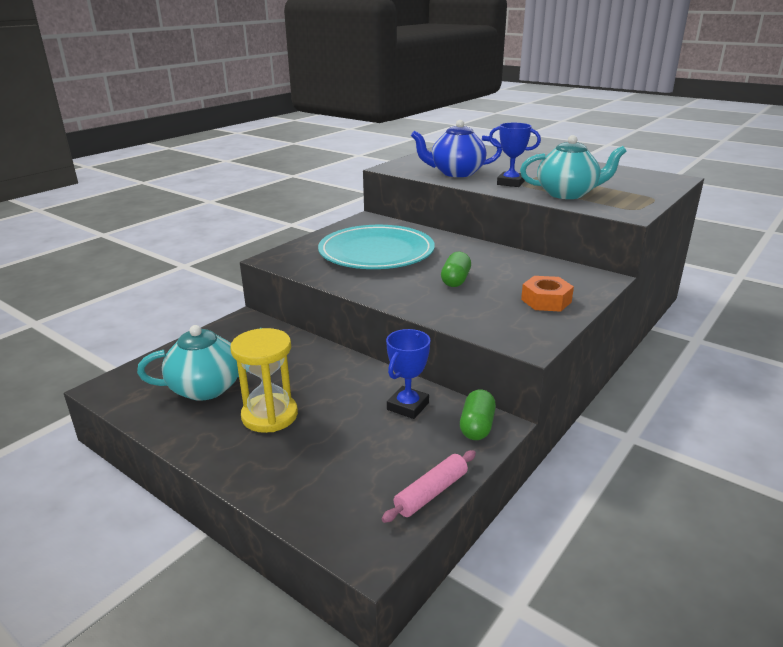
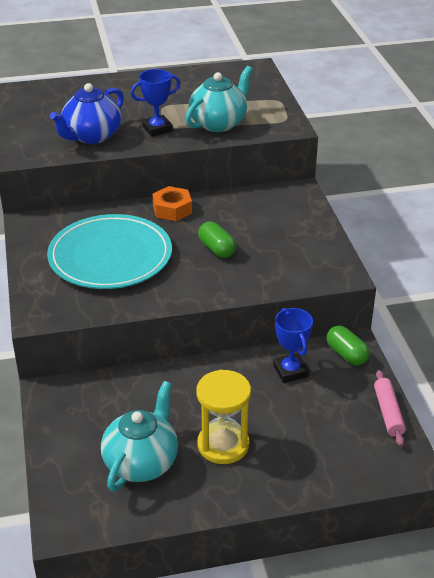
camera: 50 degrees left, 10 degrees up
orange nut [521,276,574,312] -> orange nut moved to [153,186,192,221]

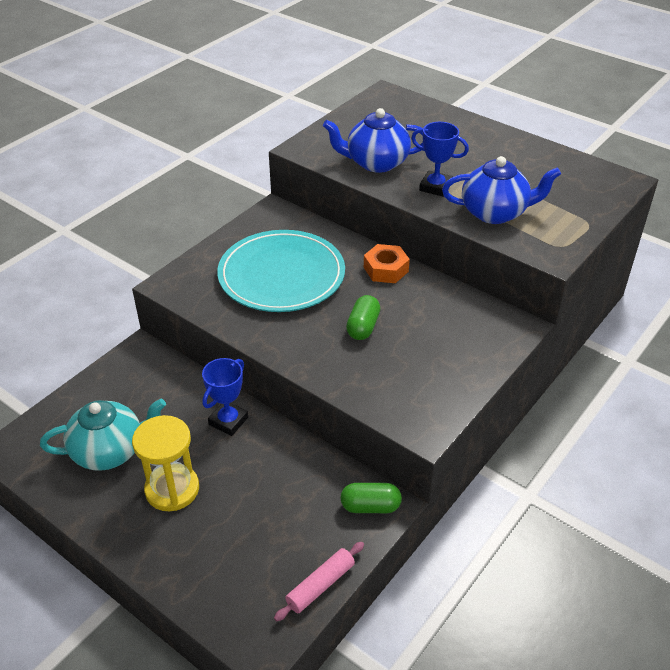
camera: 50 degrees right, 5 degrees up
turquoise teapot [186,66,253,132] -> blue teapot [442,156,561,224]
blue trophy [273,308,313,383] -> blue trophy moved to [202,358,248,436]
green capsule [327,326,370,366] -> green capsule turned 75 degrees clockwise [340,483,402,513]

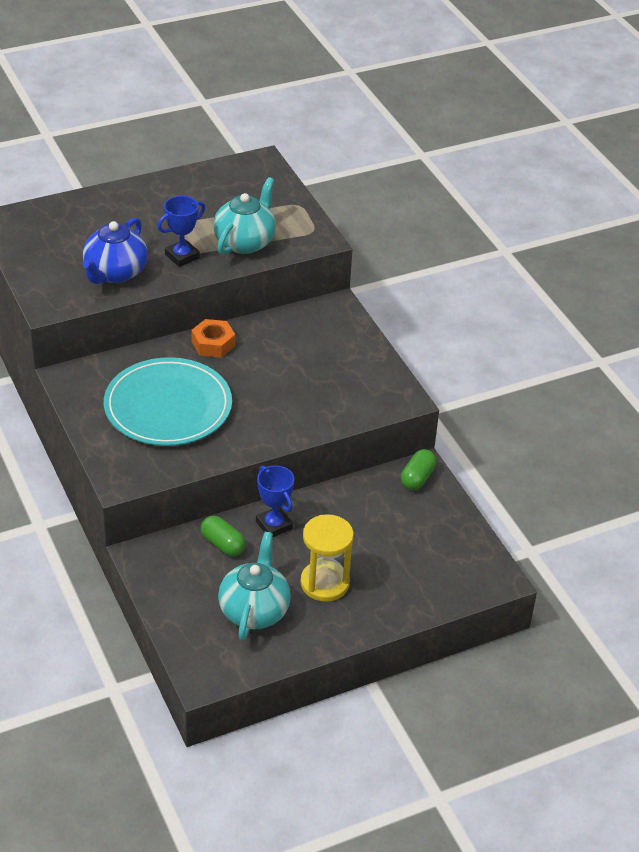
camera: 65 degrees left, 0 degrees up
pink rolling pin [274,542,364,622] -> none
green capsule [346,295,380,340] -> green capsule moved to [201,516,246,556]
blue teapot [442,156,561,224] -> turquoise teapot [213,177,276,255]

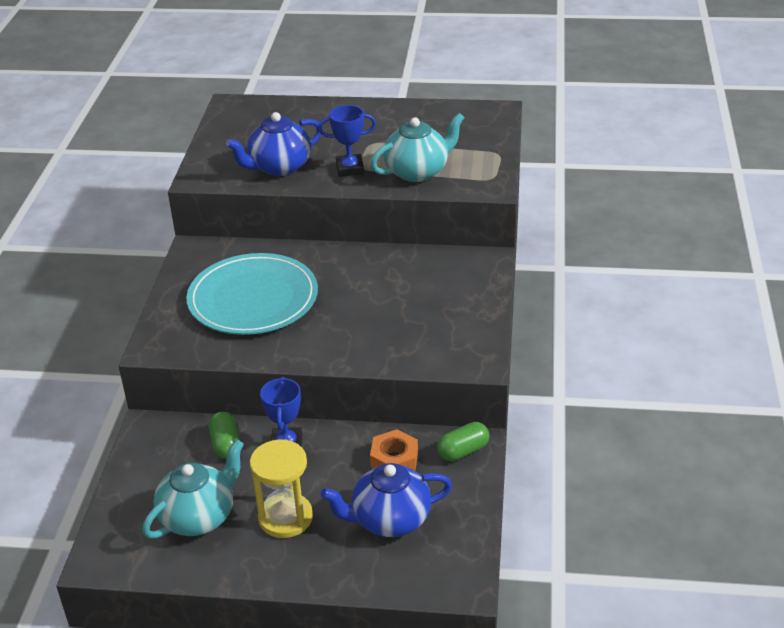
camera: 35 degrees right, 5 degrees down
orange nut [191,319,235,358] -> orange nut moved to [370,429,418,471]
none -> blue teapot [321,463,452,537]

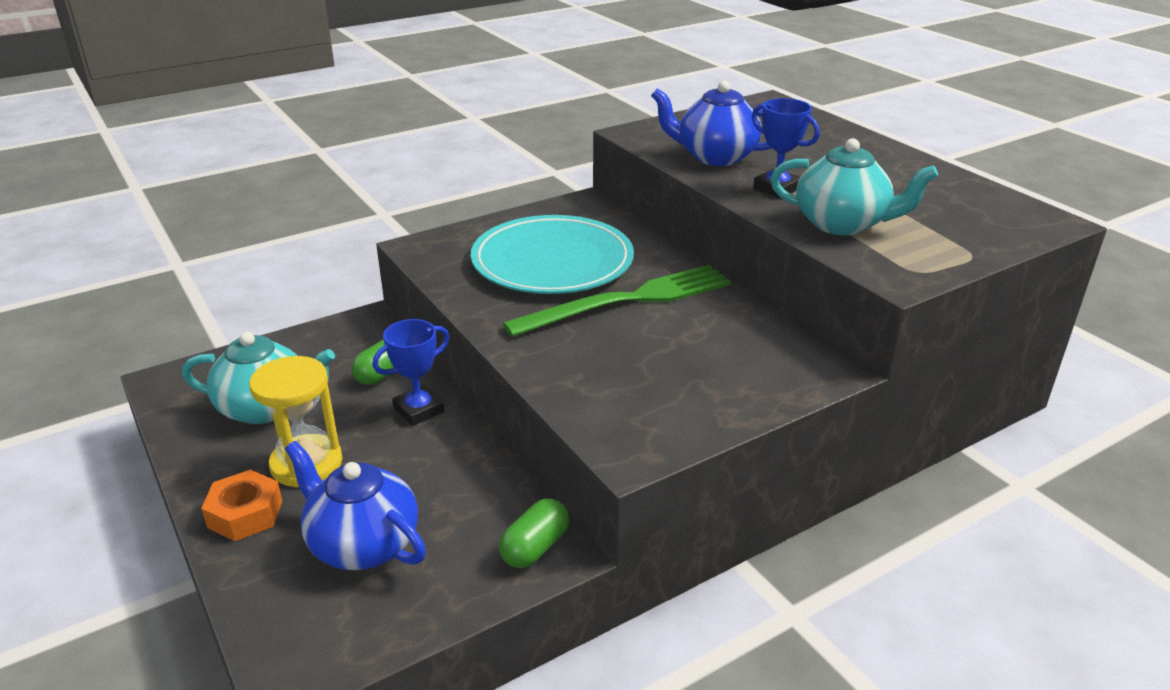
camera: 50 degrees right, 5 degrees down
orange nut [370,429,418,471] -> orange nut moved to [201,470,282,541]
green capsule [437,422,490,461] -> green capsule turned 75 degrees counterclockwise [499,498,569,568]
none -> green fork [503,265,731,337]

